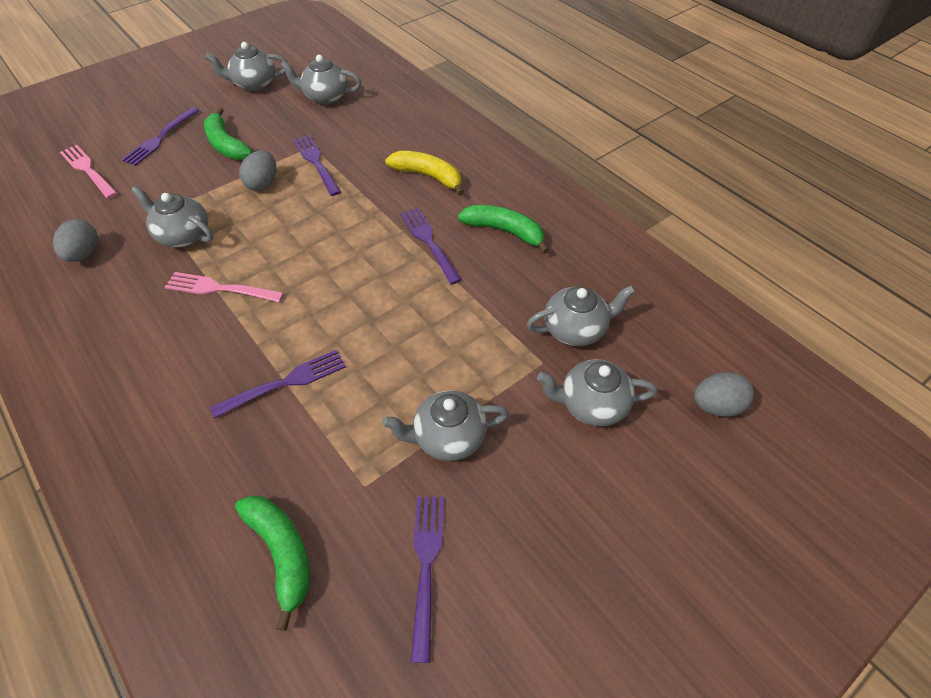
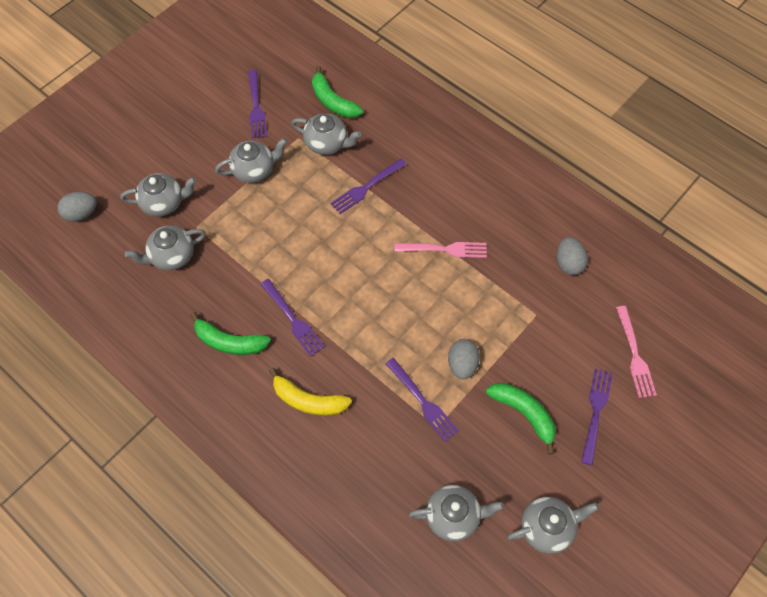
camera: 170 degrees right, 10 degrees up
pink fork [60,145,117,199] -> pink fork turned 45 degrees clockwise [616,306,657,398]
grey teapot [131,186,213,247] -> grey teapot moved to [291,114,361,155]

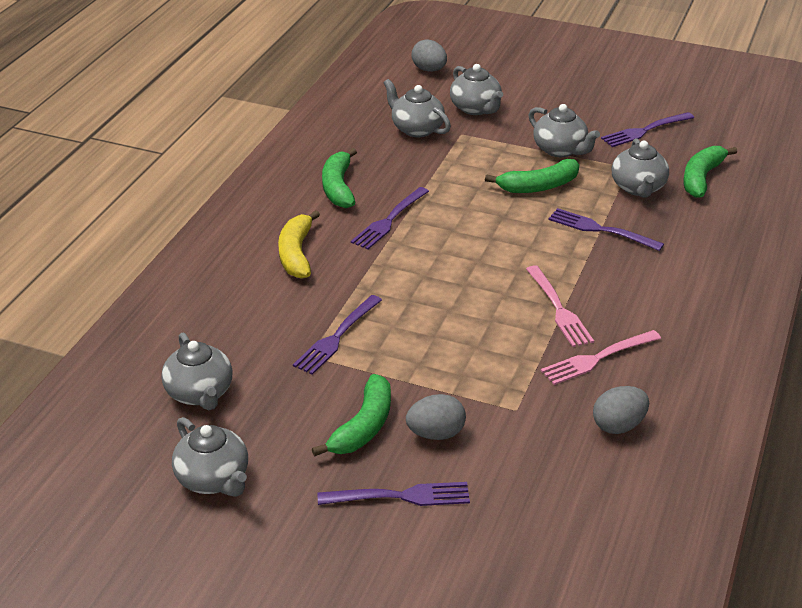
camera: 70 degrees right, 25 degrees down
grey egg [448,339,480,379] -> grey egg moved to [406,394,466,440]
pink fork [616,306,657,398] -> pink fork moved to [541,330,661,385]
none -> green banana [485,159,579,193]

